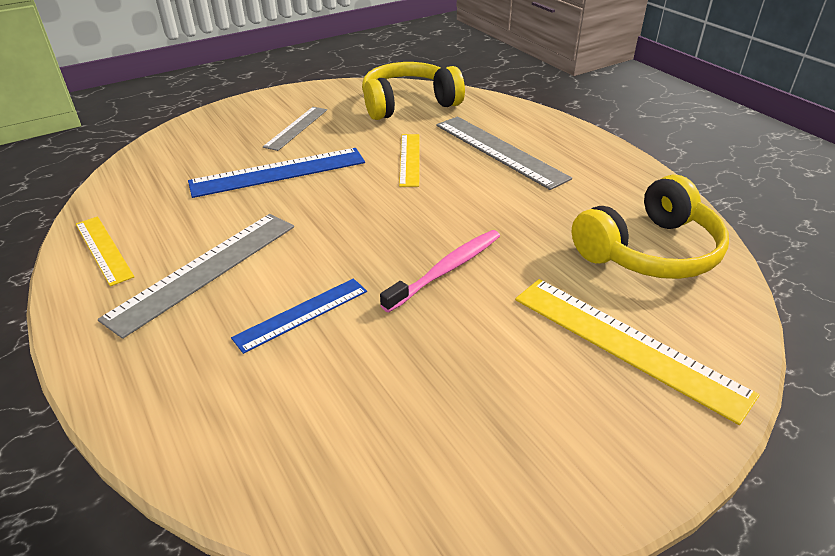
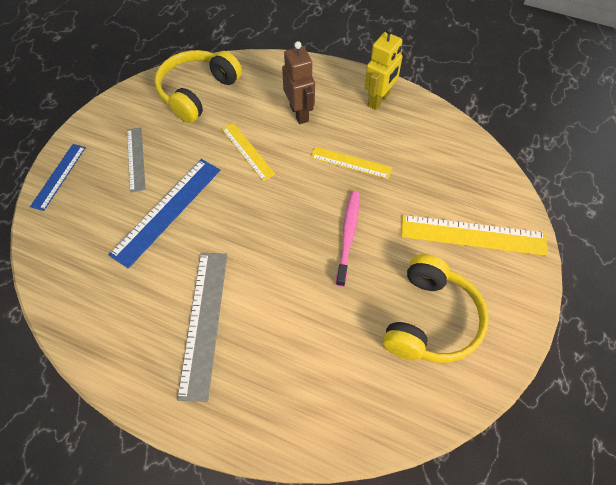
camera: 35 degrees left, 20 degrees up
yellow ruler [76,217,134,286] -> yellow ruler moved to [310,147,392,179]
blue ruler [231,278,367,354] -> blue ruler moved to [30,144,86,211]
grey ruler [436,117,572,190] -> brown robot [282,41,315,124]
yellow headphones [572,175,729,279] -> yellow headphones moved to [382,254,489,363]
none -> yellow robot [364,27,403,110]

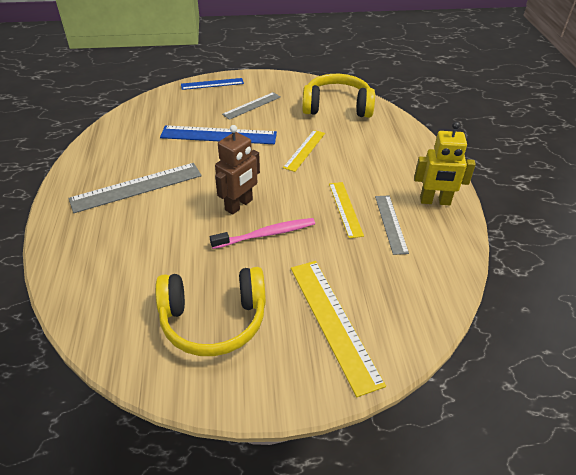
camera: 60 degrees right, 15 degrees down
brown robot [282,41,315,124] -> brown robot moved to [215,125,260,215]
none -> grey ruler [375,195,409,255]

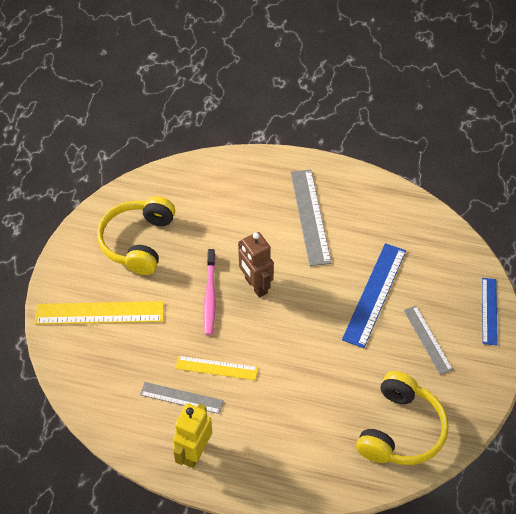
camera: 110 degrees right, 10 degrees up
yellow ruler [283,130,325,172] -> none

